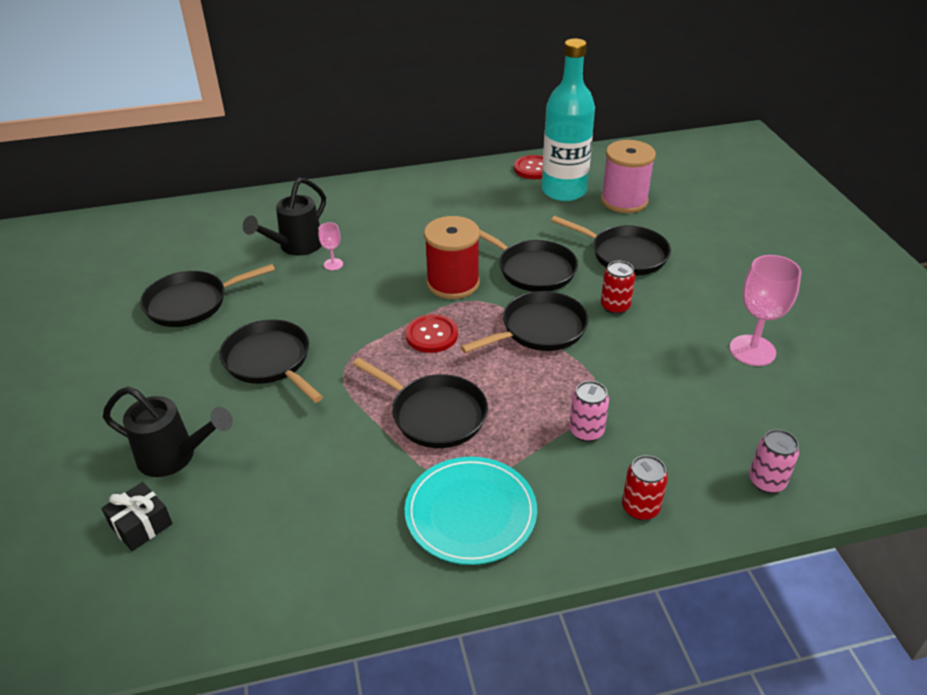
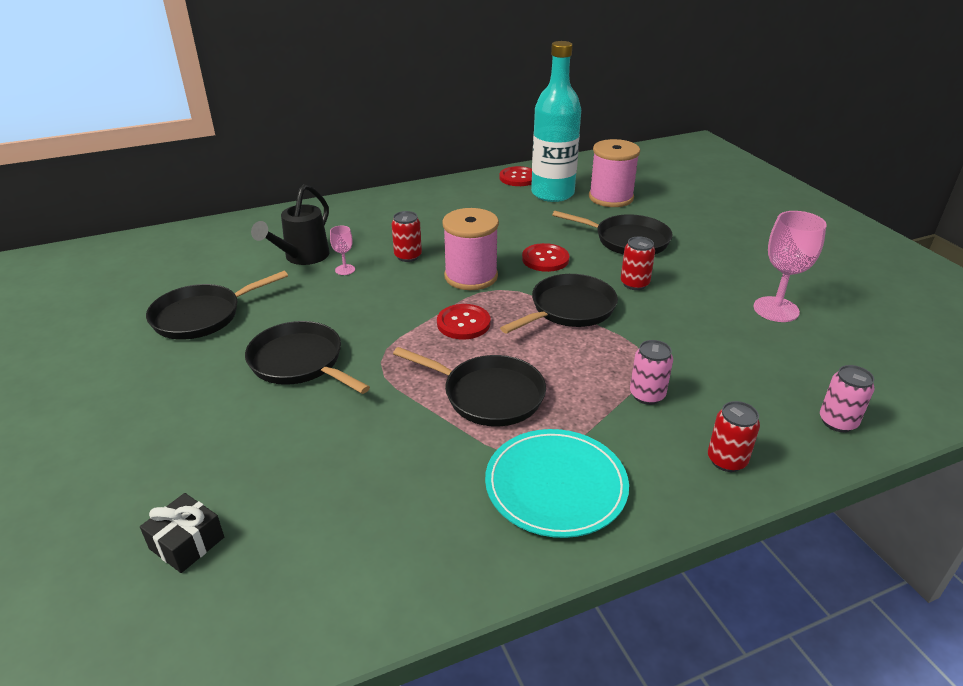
camera: 10 degrees left, 5 degrees down
black watering can [103,386,233,477] -> none
red spool [424,216,480,299] -> pink spool [442,208,499,290]
black pan [479,229,578,292] -> red button [522,243,569,272]
none -> red can [392,211,422,262]

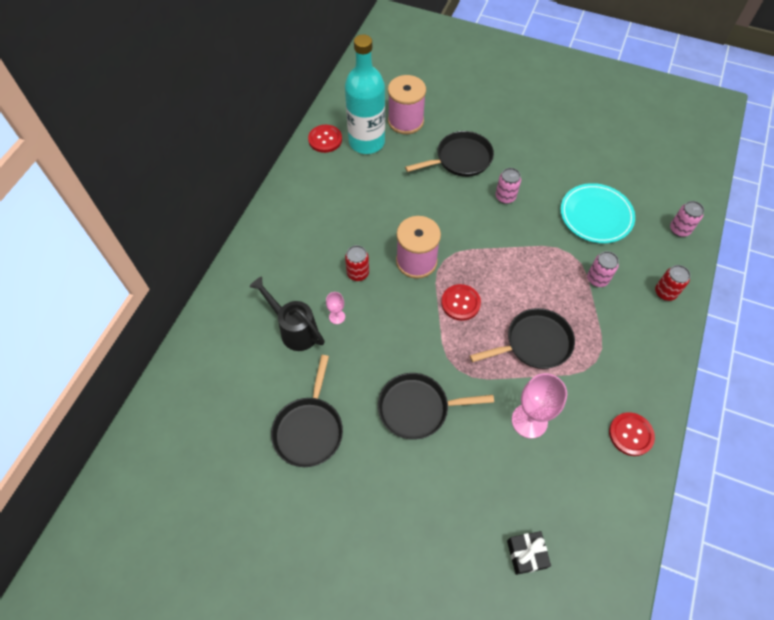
camera: 45 degrees left, 25 degrees up
black watering can [251,184,330,265] -> black watering can turned 150 degrees clockwise [249,276,325,351]
turquoise plate [485,429,629,538] -> turquoise plate moved to [560,183,635,244]
black pan [500,274,618,334] -> none
red button [522,243,569,272] -> red button moved to [609,412,655,456]
red can [621,236,655,290] -> pink can [496,168,521,204]
pink goblet [753,211,827,322] -> pink goblet moved to [512,373,567,439]

